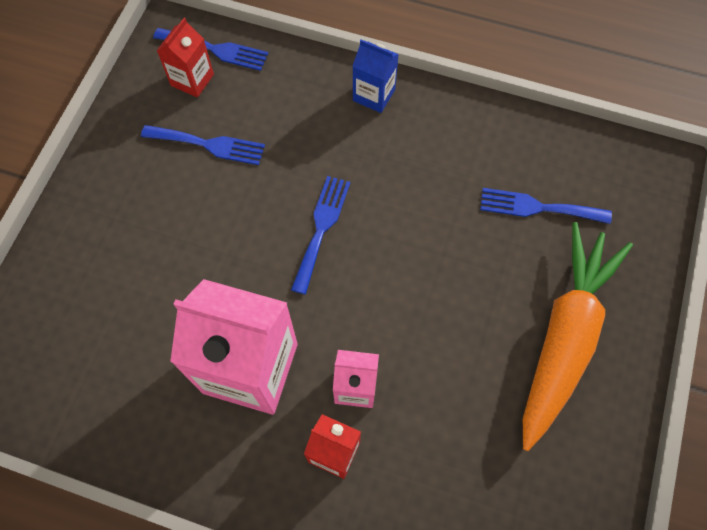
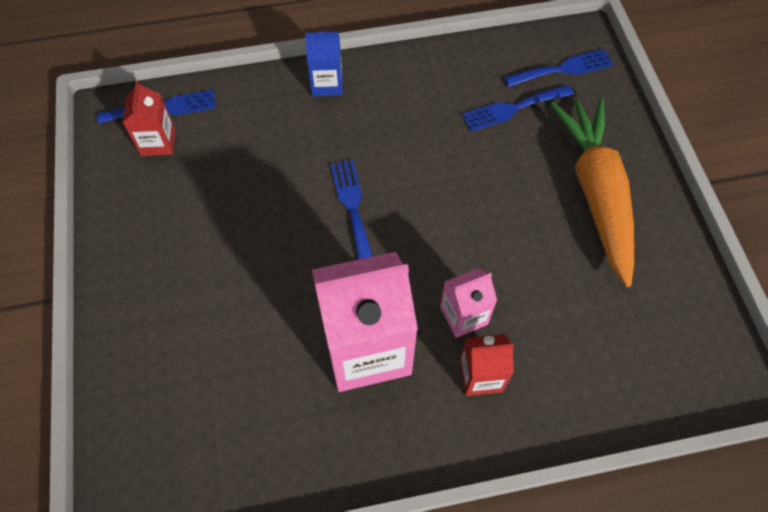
camera: 30 degrees left, 5 degrees down
blue fork [141,125,265,165] -> blue fork moved to [504,49,614,87]

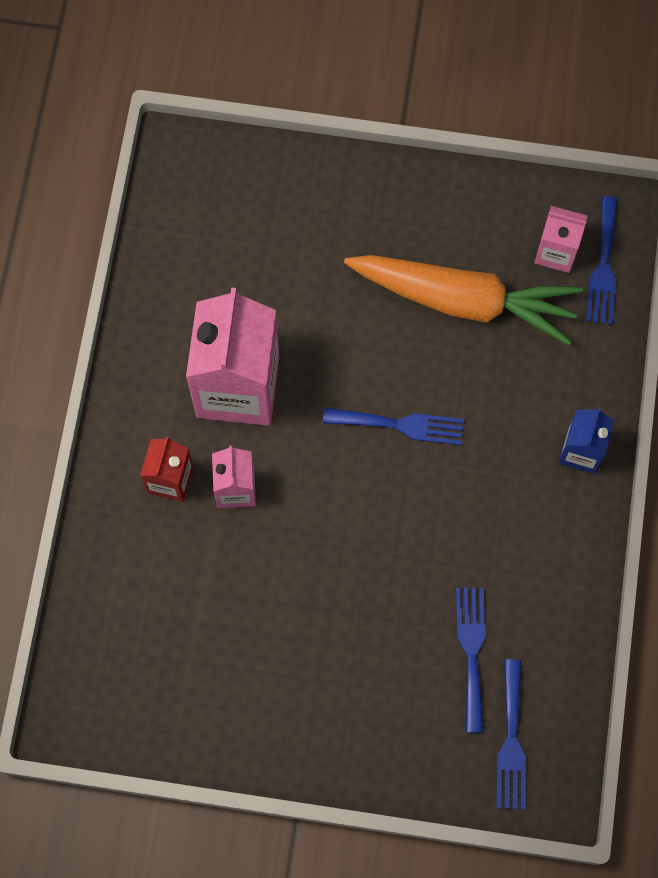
camera: 110 degrees right, 10 degrees up
red carton [122,81,175,156] -> pink carton [535,206,587,273]
orange carrot [550,97,634,287] -> orange carrot moved to [344,255,583,345]

